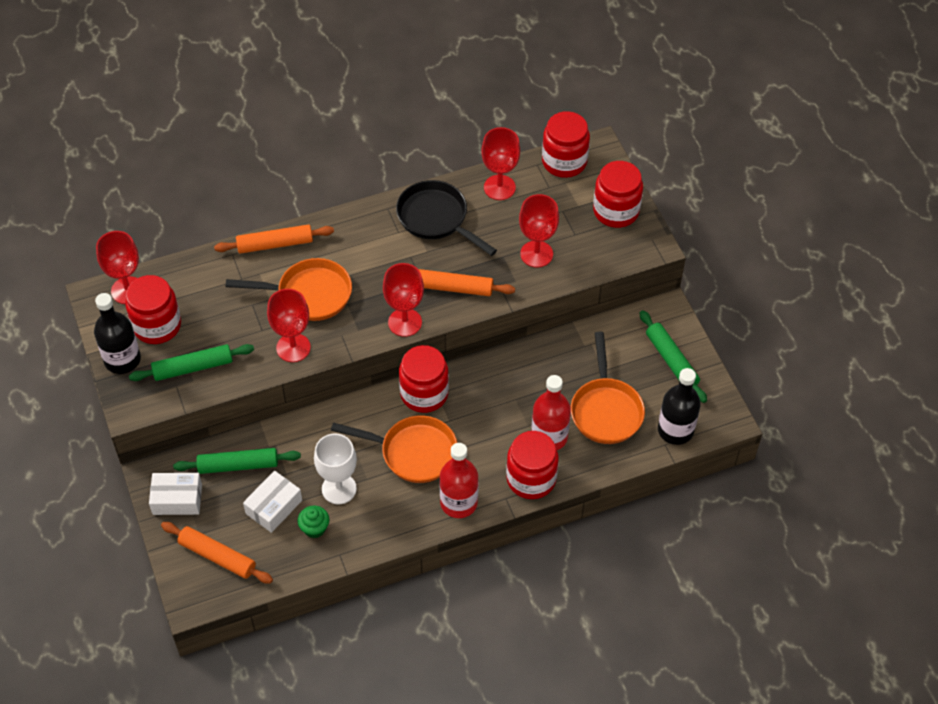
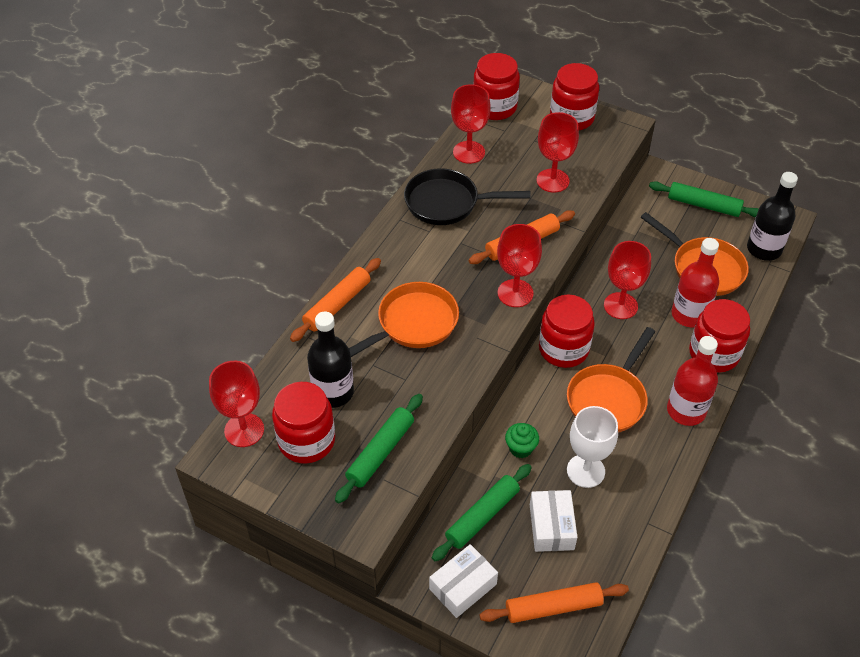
camera: 40 degrees left, 5 degrees down
black bottle [94,293,141,374] -> black bottle moved to [307,312,354,408]
red goblet [267,289,311,362] -> red goblet moved to [604,241,651,319]
green cupcake [298,505,329,538] -> green cupcake moved to [505,423,539,458]
orange pan [331,415,457,483] -> orange pan turned 150 degrees clockwise [567,327,655,433]

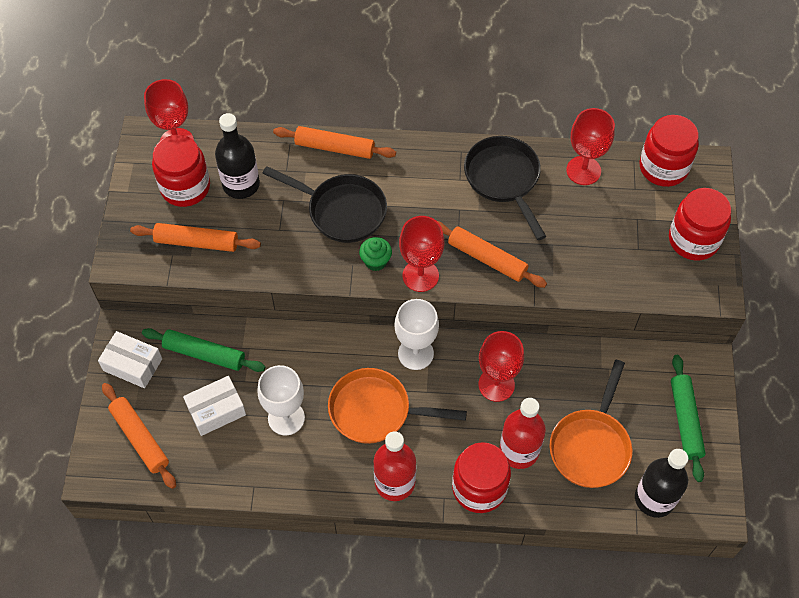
camera: 65 degrees right, 10 degrees up
green rolling pin [335,394,423,503] -> orange rolling pin [130,223,261,252]
orange pan [349,282,459,357] -> black pan [262,166,387,243]
green cupcake [505,423,539,458] -> green cupcake moved to [359,237,392,271]
red goblet [537,112,579,192] -> none
red jar [539,294,595,368] -> white goblet [394,299,439,370]

